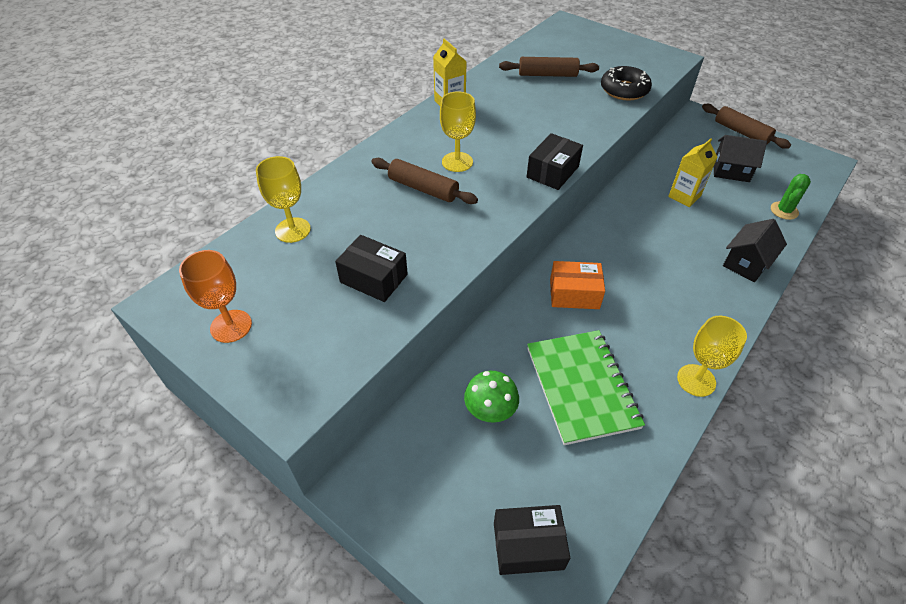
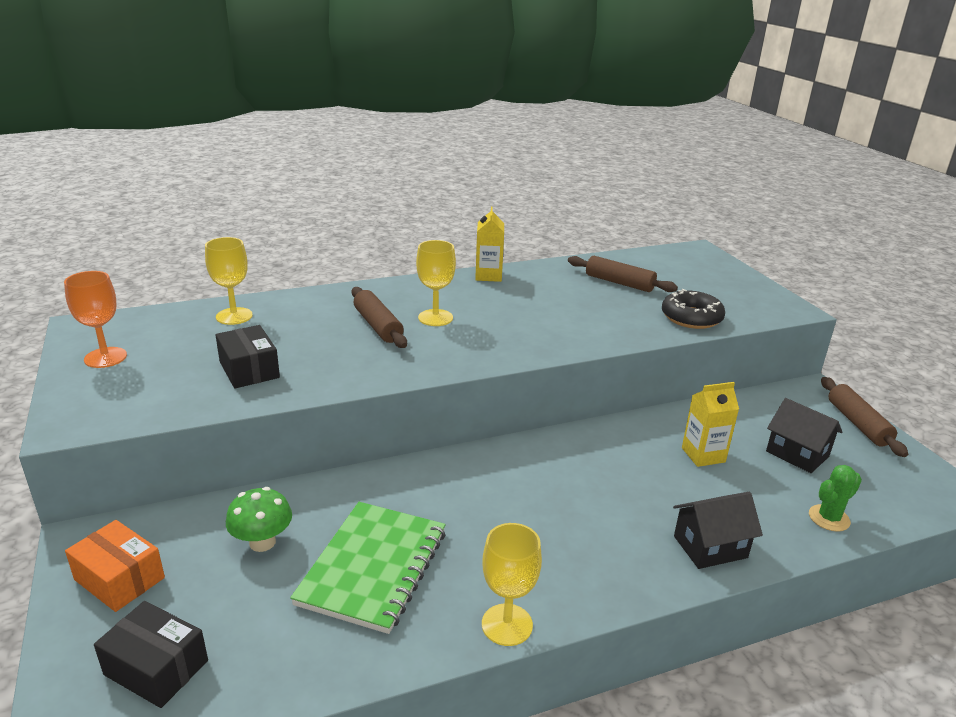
camera: 30 degrees right, 20 degrees down
black box [527,133,583,190] -> none
orange box [550,261,605,309] -> orange box moved to [65,520,165,612]

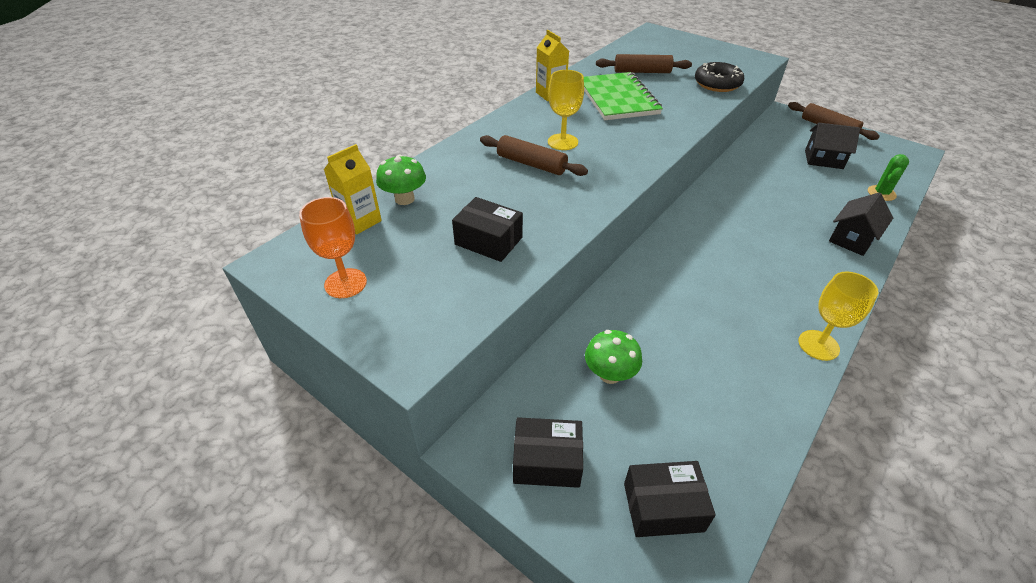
camera: 30 degrees left, 15 degrees up
orange box [65,520,165,612] -> black box [513,417,583,488]
yellow goblet [205,237,253,325] -> green mushroom [376,154,426,205]
green notebook [290,502,446,634] -> green notebook moved to [584,72,663,120]
yellow carton [682,382,739,467] -> yellow carton moved to [324,144,382,235]

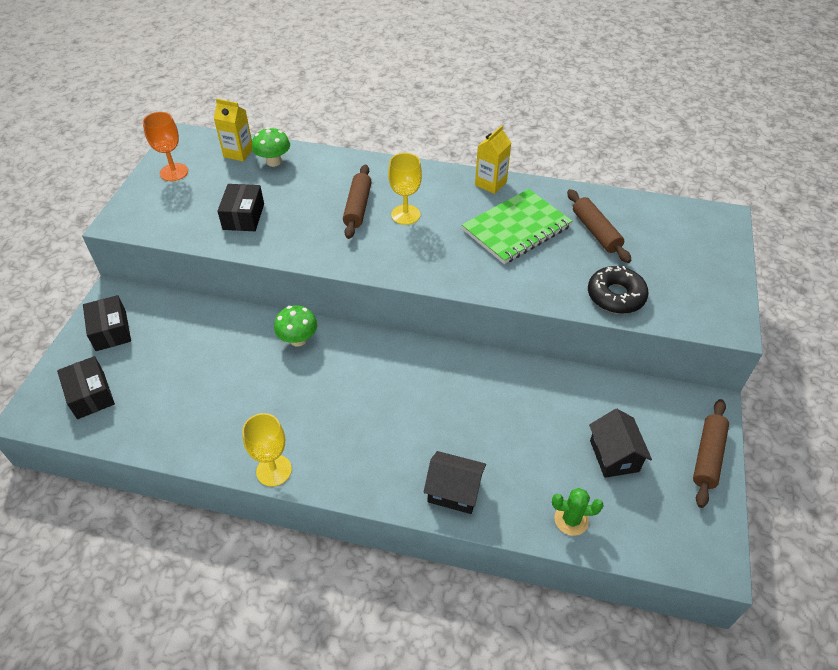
camera: 65 degrees right, 5 degrees up
green mushroom [585,330,642,384] -> green mushroom moved to [274,305,317,347]

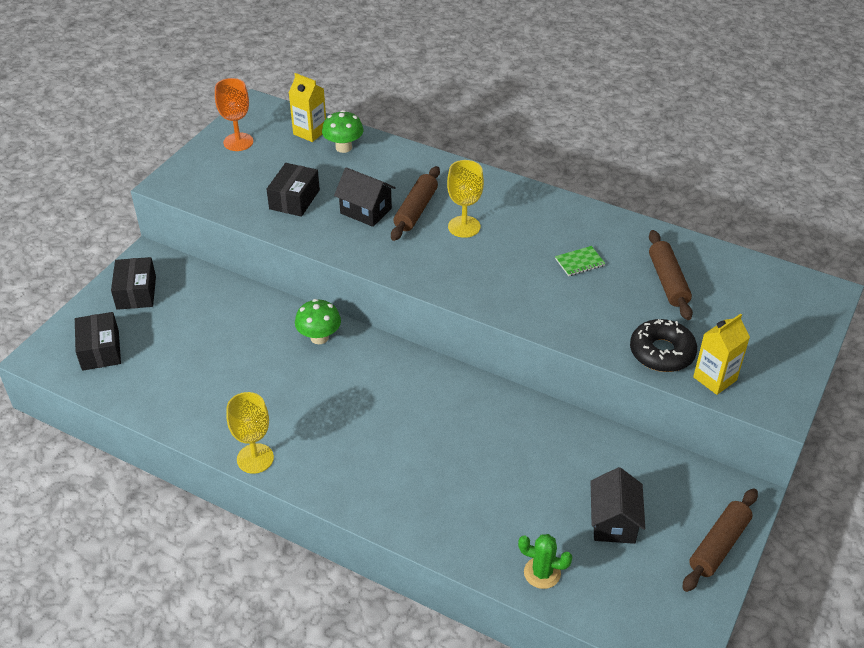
camera: 15 degrees right, 5 degrees down
black house [424,451,486,514] -> black house moved to [334,167,396,227]
green notebook [462,189,572,264] -> green notebook [555,246,606,276], size x0.41
yellow carton [475,125,511,194] -> yellow carton moved to [693,314,750,395]

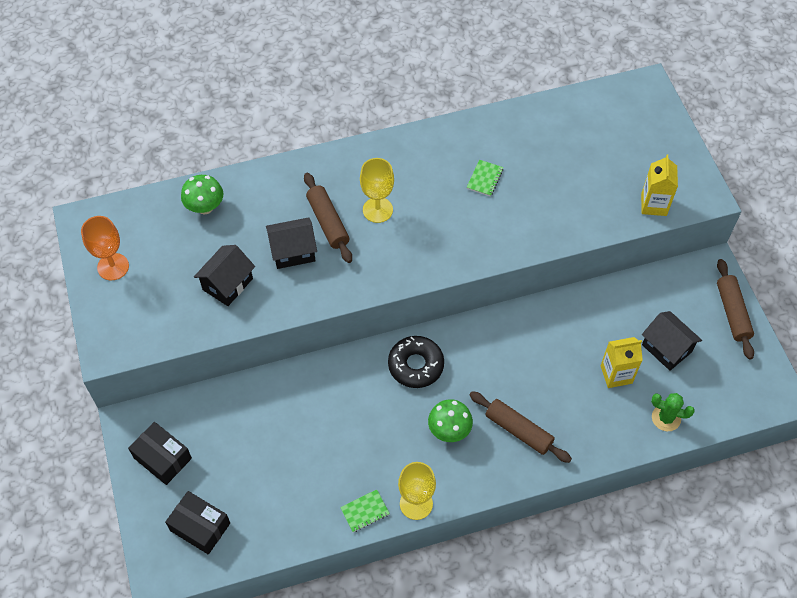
camera: 45 degrees left, 15 degrees up
black box [267,163,320,217] -> black house [194,245,255,306]
yellow carton [289,73,326,142] -> yellow carton moved to [601,337,643,388]
green mushroom [295,299,341,344] -> green mushroom moved to [428,399,473,442]
green cactus [518,534,572,589] -> green cactus turned 45 degrees clockwise [651,393,695,431]
black donut [630,319,697,372] -> black donut moved to [388,336,444,388]
brown rolling pin [649,230,693,320] -> brown rolling pin moved to [469,391,572,463]
none -> green notebook [340,490,390,532]

